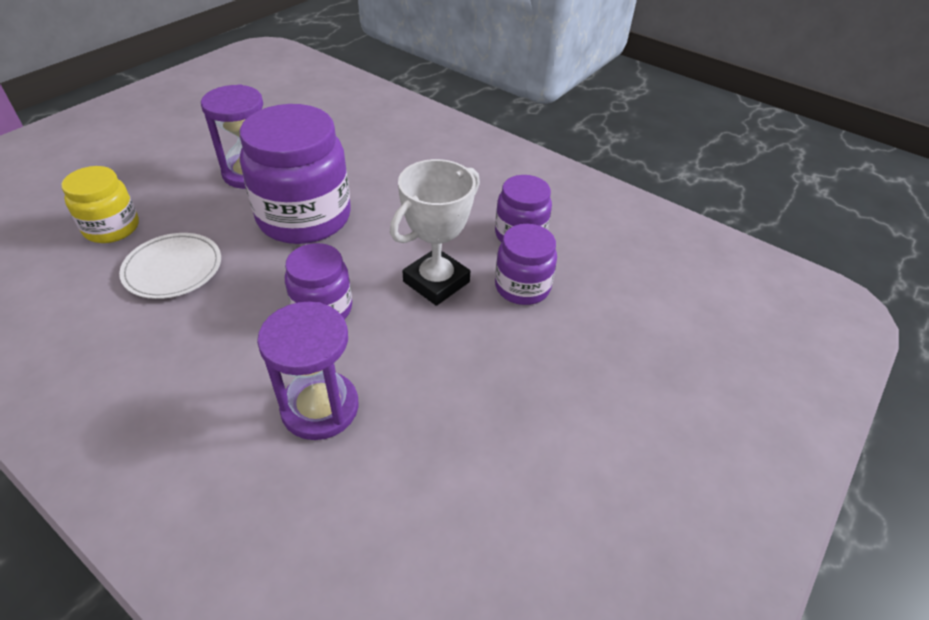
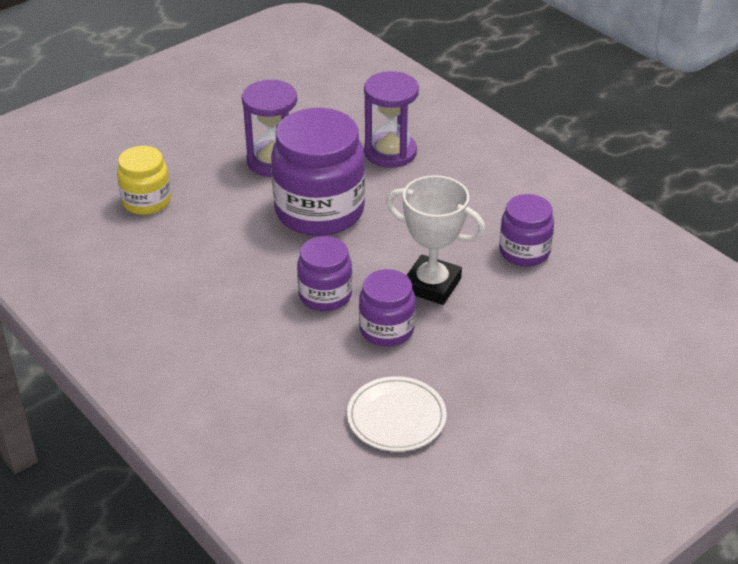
camera: 15 degrees right, 5 degrees down
white plate [119,233,221,299] -> white plate moved to [347,376,447,452]
purple hourglass [257,301,359,440] -> purple hourglass moved to [364,71,419,168]
white trophy [390,159,480,306] -> white trophy turned 60 degrees clockwise [386,175,486,305]
purple jar [495,224,557,305] -> purple jar moved to [359,269,416,347]

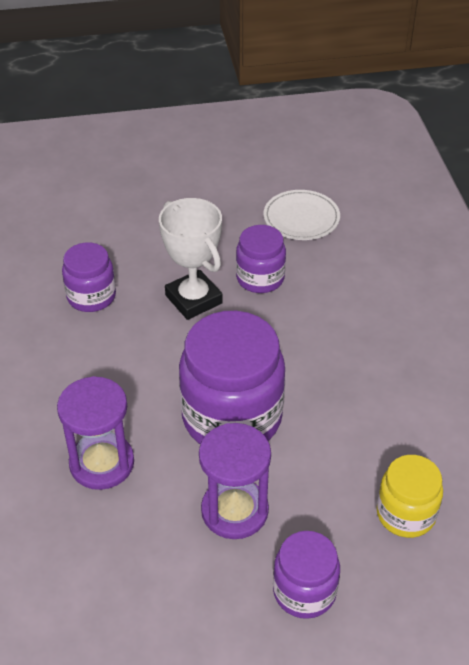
camera: 150 degrees left, 5 degrees up
purple jar [297,236,352,311] -> purple jar moved to [273,531,340,619]

